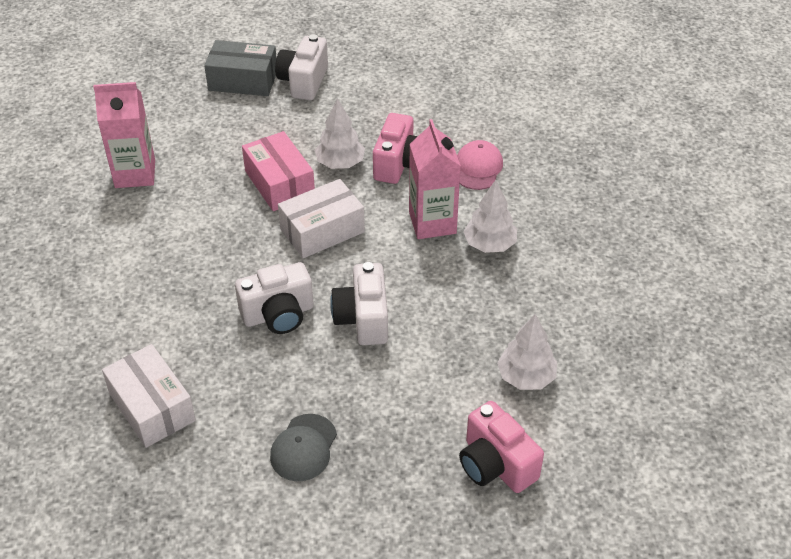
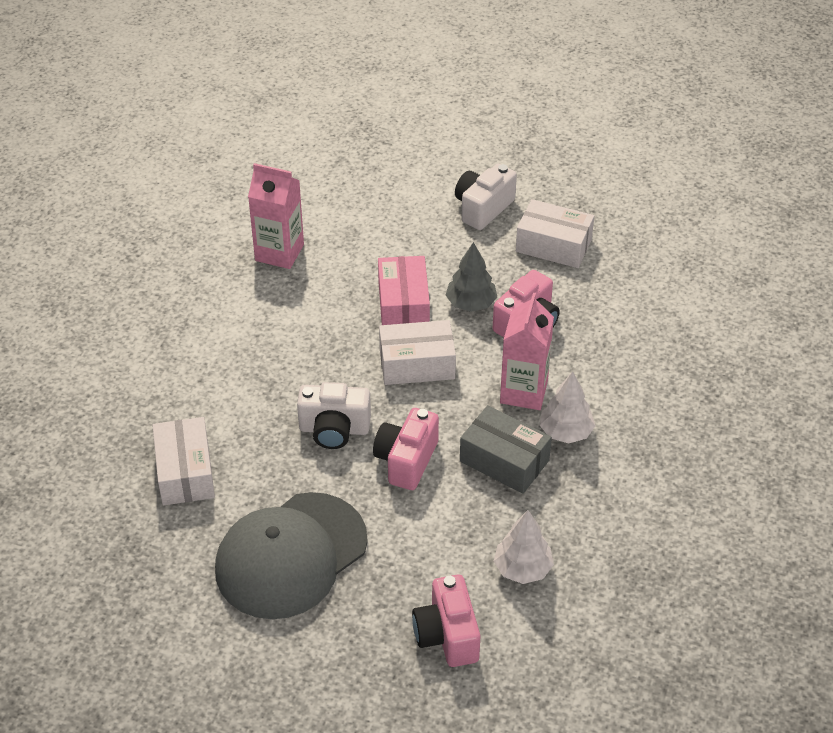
camera: 25 degrees right, 0 degrees up
grey box [204,40,277,96] -> grey box moved to [460,405,552,494]
grey cap [270,414,337,481] -> grey cap [215,492,368,619], size x2.17
white tree [315,98,365,169] -> grey tree [446,242,497,312]
white camera [330,262,388,345] -> pink camera [373,408,439,490]
pink cap [457,140,503,190] -> none
none -> white box [516,199,594,268]

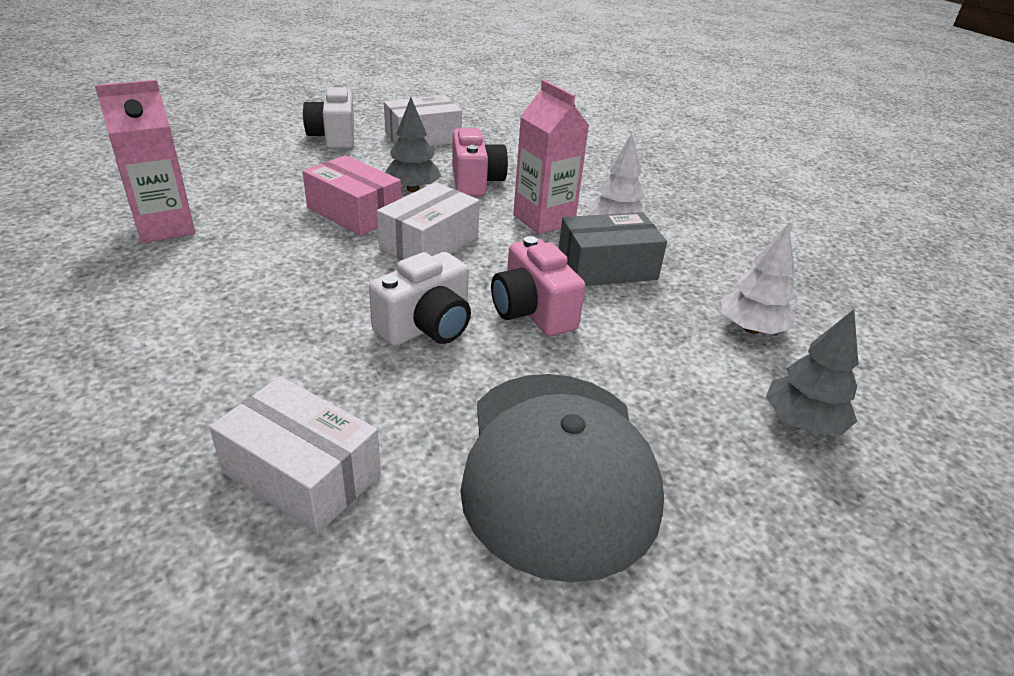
camera: 50 degrees left, 10 degrees down
pink camera [412,575,481,667] -> grey tree [766,309,858,435]

